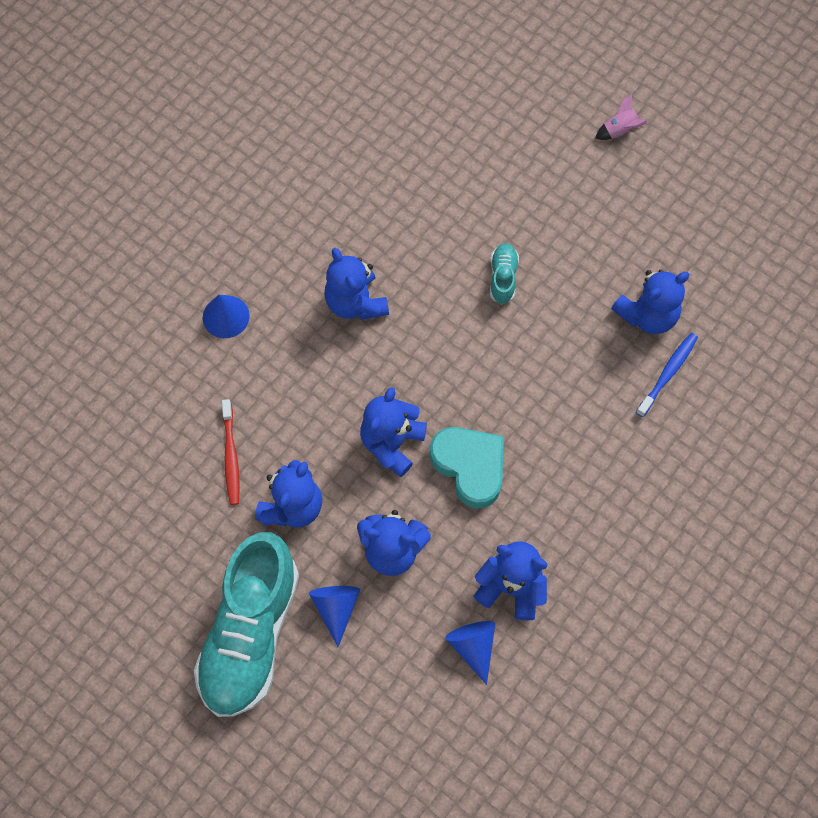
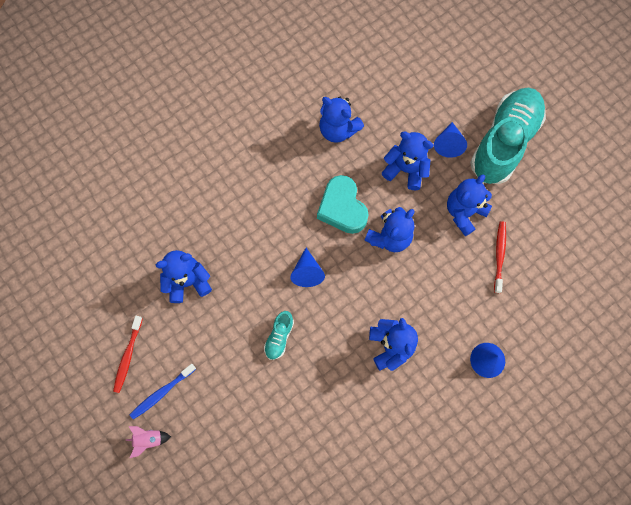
camera: 165 degrees left, 5 degrees up
blue cone [445,621,495,685] -> blue cone moved to [290,248,325,287]
blue toothbrush [636,333,698,417] -> blue toothbrush moved to [130,364,196,420]
none -> red toothbrush [113,316,143,393]

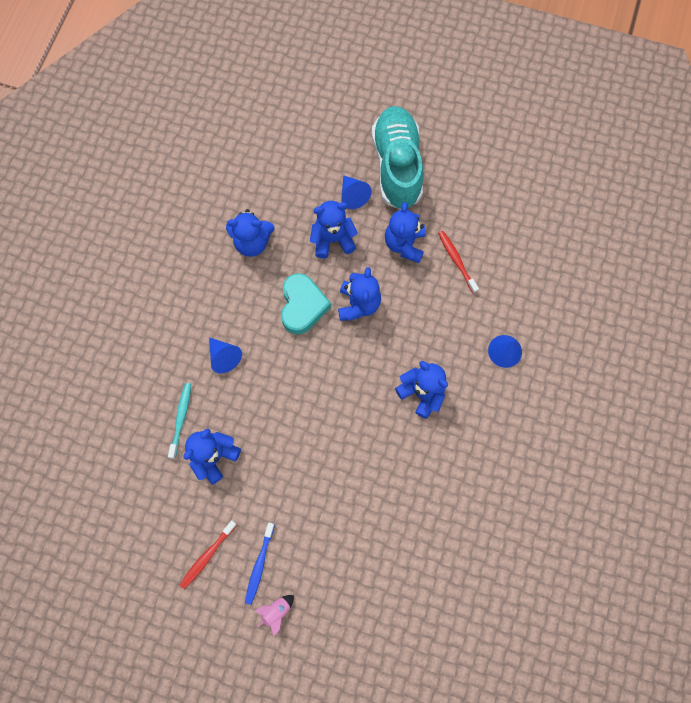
camera: 35 degrees left, 0 degrees up
red toothbrush [113,316,143,393] -> red toothbrush turned 60 degrees clockwise [180,520,237,589]
turquoise shoe [264,311,294,360] -> none
blue cone [290,248,325,287] -> blue cone moved to [209,337,242,374]
turquoise heart [317,175,369,234] -> turquoise heart turned 120 degrees counterclockwise [281,273,331,335]
none -> turquoise toothbrush [168,383,191,459]

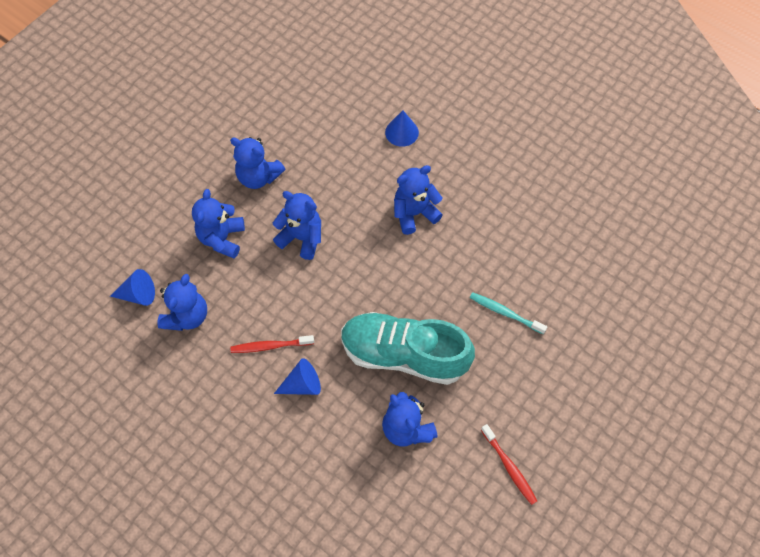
camera: 70 degrees left, 10 degrees down
turquoise toothbrush [168,383,191,459] -> turquoise toothbrush moved to [470,292,547,334]
blue toothbrush [245,522,275,605] -> none
pink rocket [254,595,294,637] -> none
turquoise heart [281,273,331,335] -> none
blue cone [341,175,372,209] -> blue cone moved to [110,269,155,306]
turquoise shoe [372,106,424,209] -> turquoise shoe moved to [341,312,475,385]
red toothbrush [438,231,479,293] -> red toothbrush moved to [230,335,314,353]

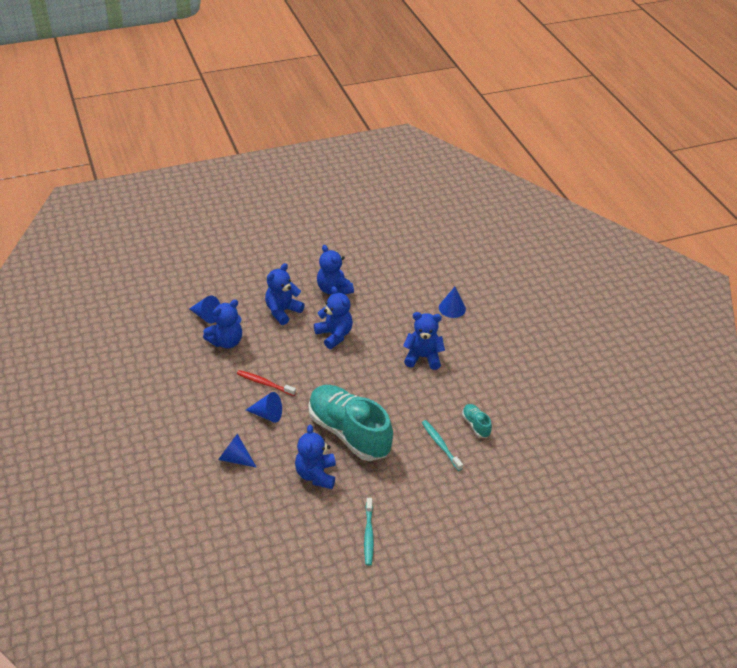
camera: 30 degrees right, 20 degrees down
red toothbrush [481,424,537,505] -> turquoise toothbrush [364,498,374,566]
none -> blue cone [218,434,257,468]
none -> turquoise shoe [462,404,492,438]

